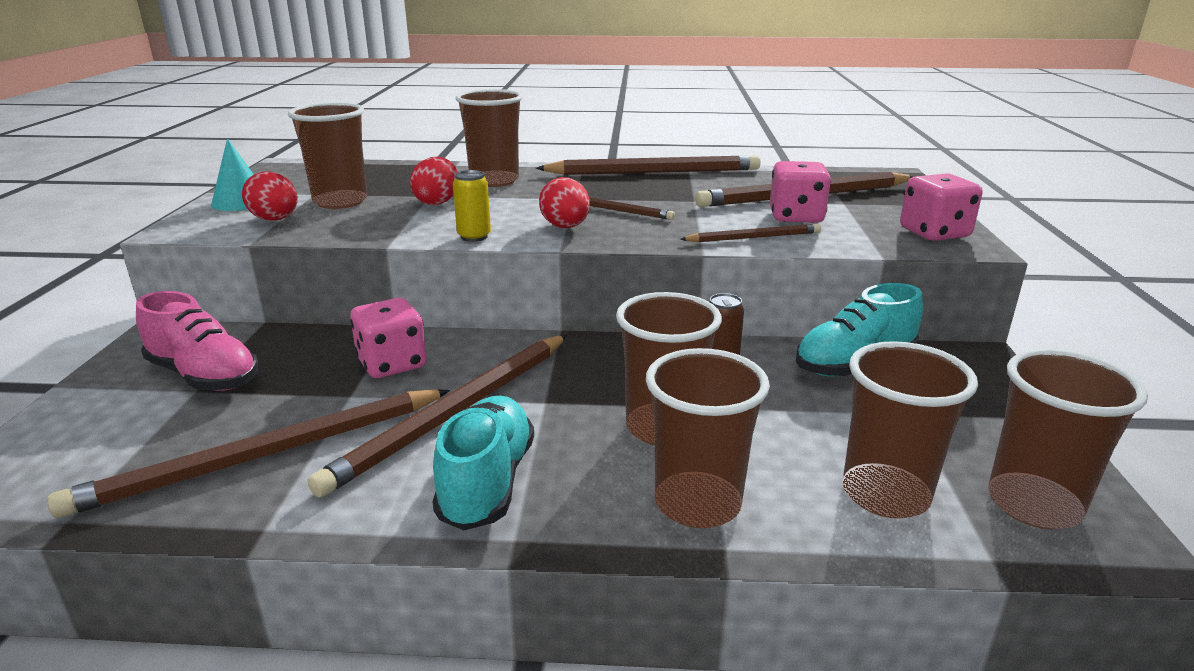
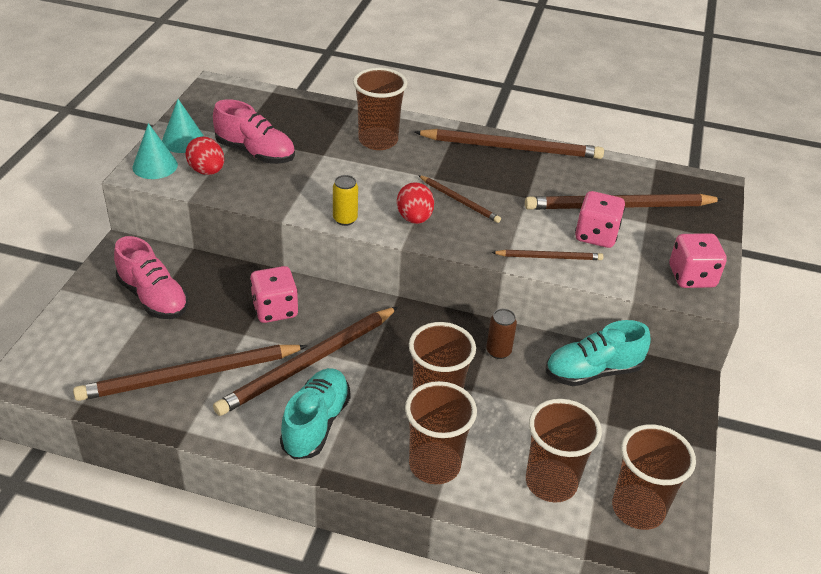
camera: 10 degrees right, 15 degrees up
brown cup [288,102,367,209] -> pink shoe [213,99,295,164]
red egg [410,157,458,205] -> none
none -> turquoise cone [133,123,178,179]

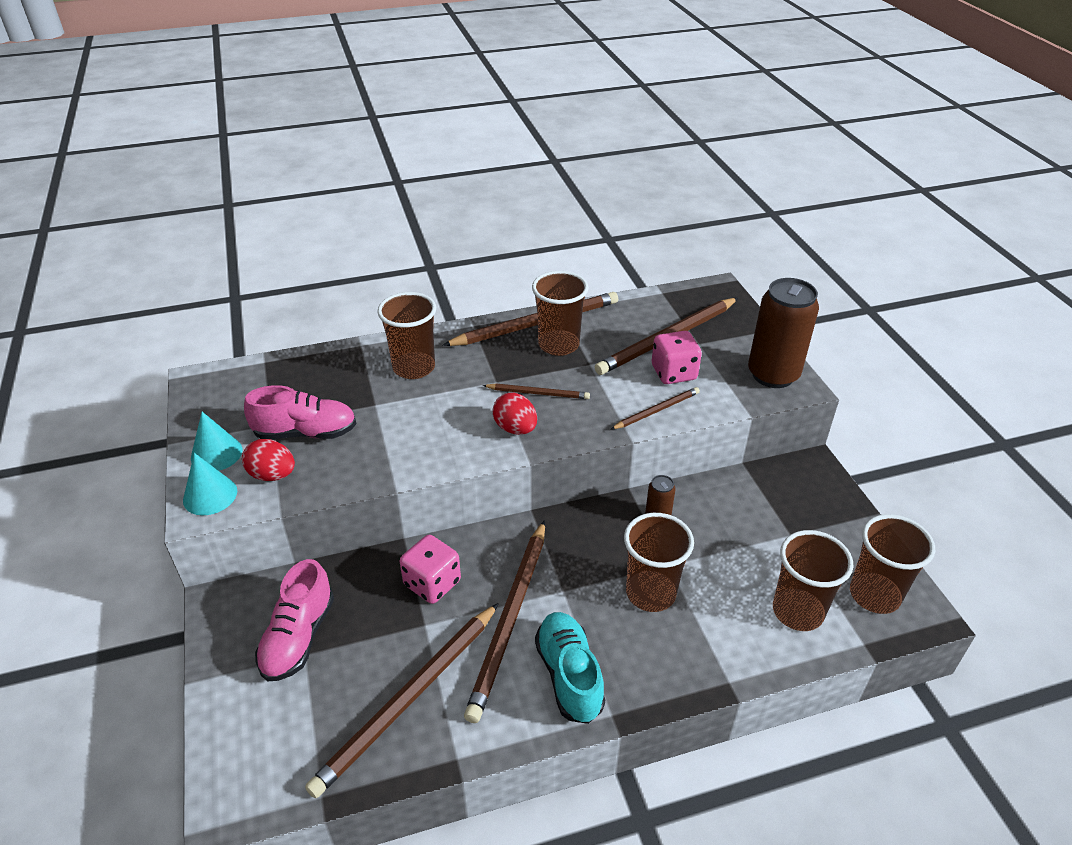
camera: 30 degrees left, 0 degrees up
pink shoe [114,236,188,319] -> pink shoe turned 90 degrees clockwise [255,559,334,681]
yellow can [333,175,358,226] -> none
brown cup [405,381,477,484] -> brown cup moved to [532,271,589,356]
turquoise shoe [546,320,651,386] -> none
pink dice [669,233,727,288] -> brown can [748,278,819,388]

